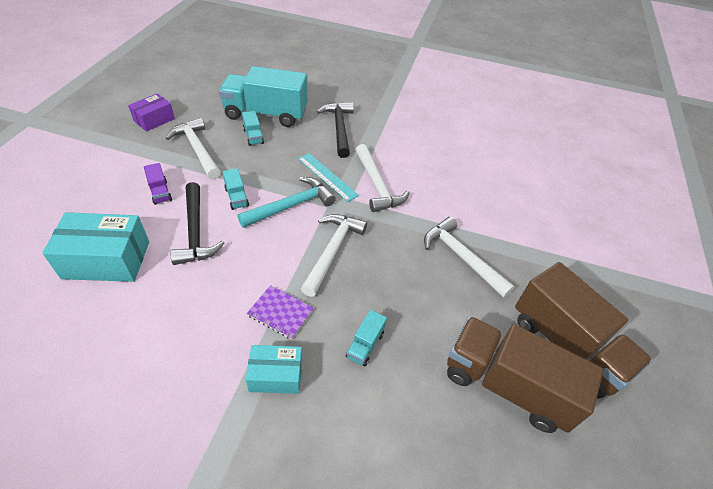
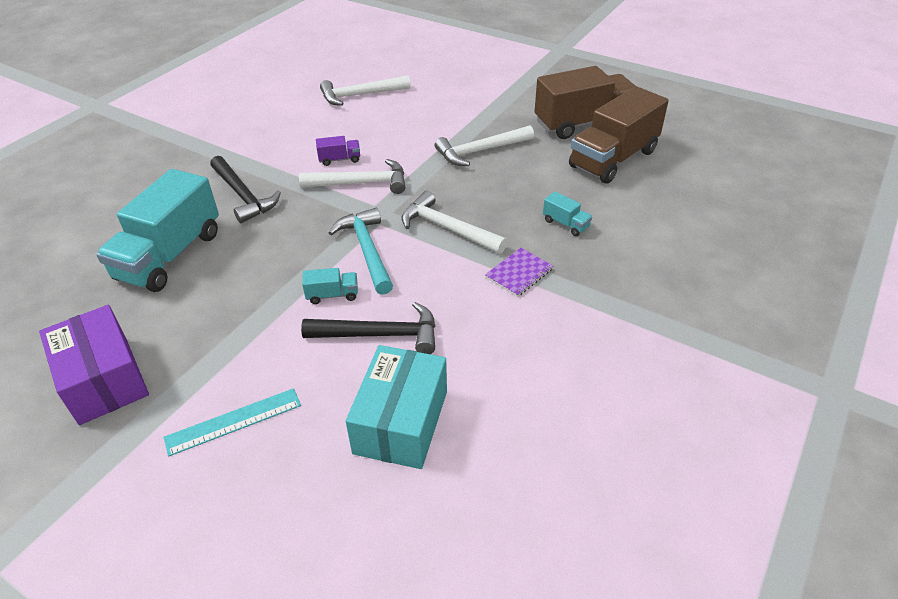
camera: 70 degrees left, 5 degrees down
purple box [128,93,175,132] -> purple box [39,305,149,425], size x1.65
purple truck [144,163,172,205] -> purple truck moved to [316,136,360,166]
white hammer [166,118,221,179] -> white hammer moved to [320,75,410,106]
turquoise truck [242,111,264,146] -> none
turquoise box [246,345,302,394] -> none
turquoise ruler [298,153,359,202] -> turquoise ruler moved to [163,388,301,457]
black hammer [317,102,354,158] -> black hammer turned 135 degrees counterclockwise [210,156,281,223]

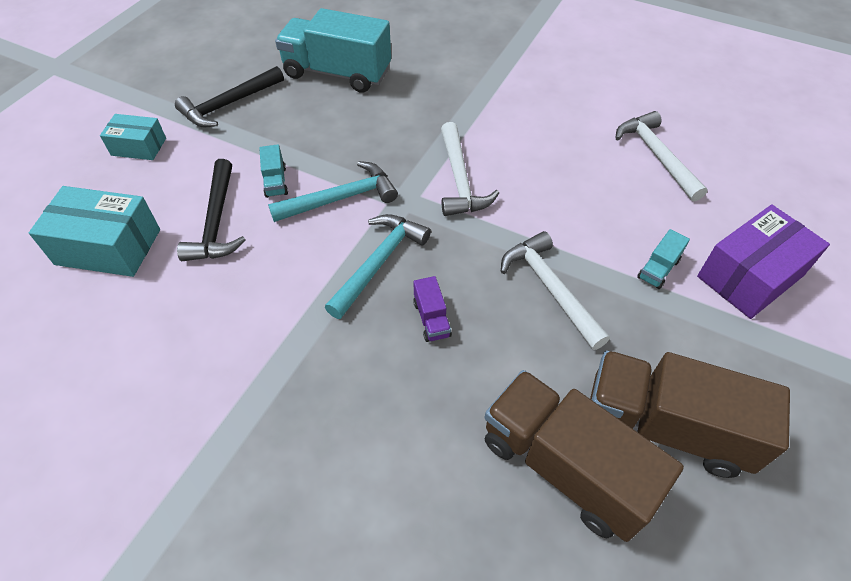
camera: 85 degrees right, 10 degrees up
purple box [39,305,149,425] -> purple box moved to [697,204,830,319]
turquoise ruler [163,388,301,457] -> turquoise box [100,114,166,160]
black hammer [210,156,281,223] -> black hammer moved to [175,66,284,127]
purple truck [316,136,360,166] -> purple truck moved to [413,276,452,342]
white hammer [402,191,507,254] -> turquoise hammer [325,214,431,319]
purple notebook [485,248,553,297] -> none
brown truck [534,66,635,139] -> brown truck turned 135 degrees clockwise [590,351,790,478]
turquoise truck [543,192,592,236] -> turquoise truck moved to [637,229,690,289]

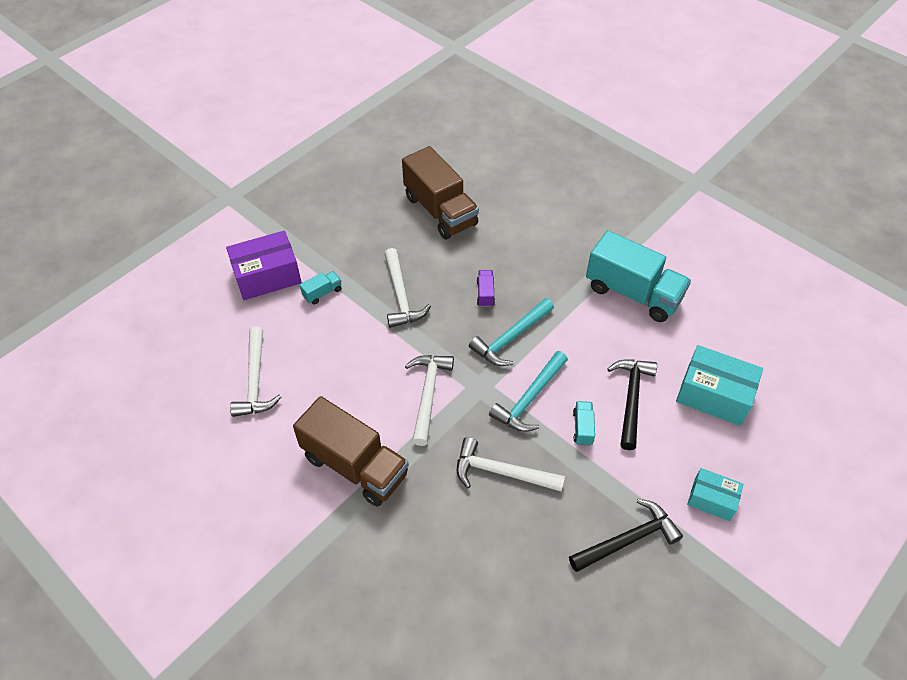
camera: 165 degrees left, 0 degrees up
turquoise hammer [268,161,398,222] -> turquoise hammer turned 45 degrees counterclockwise [489,351,568,432]
turquoise truck [275,8,391,93] -> turquoise truck moved to [586,230,691,322]
brown truck [590,351,790,478] -> brown truck moved to [293,396,409,506]
none -> white hammer [457,437,565,492]

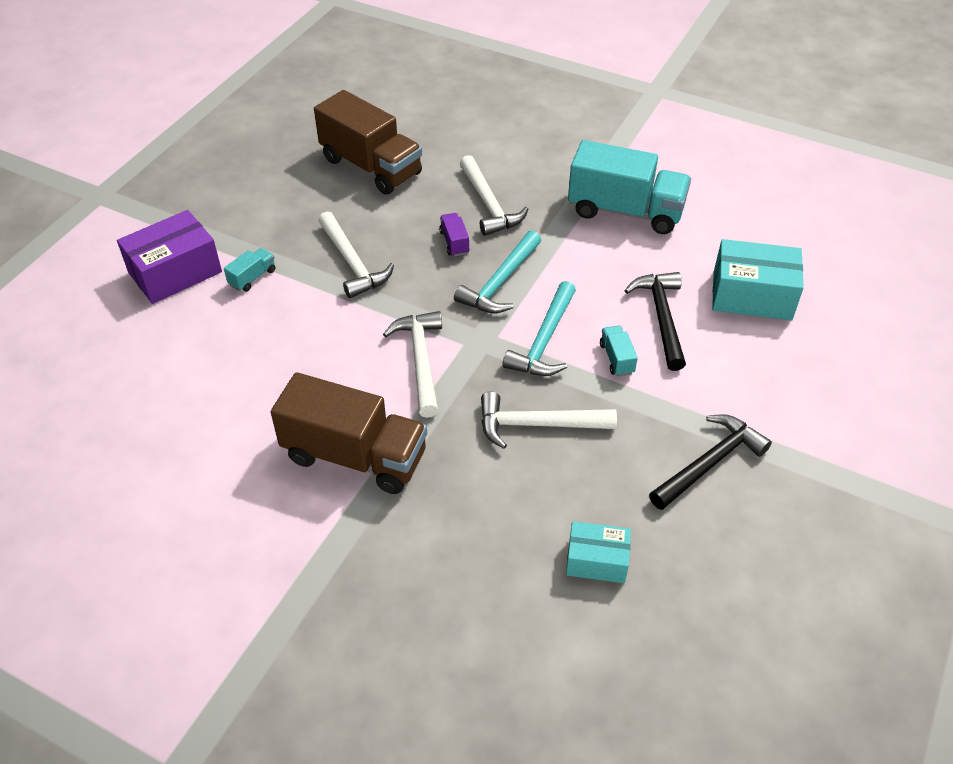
camera: 15 degrees left, 5 degrees down
white hammer [230,327,281,417] -> white hammer moved to [460,155,528,236]
turquoise box [687,468,744,521] -> turquoise box moved to [566,521,631,583]

